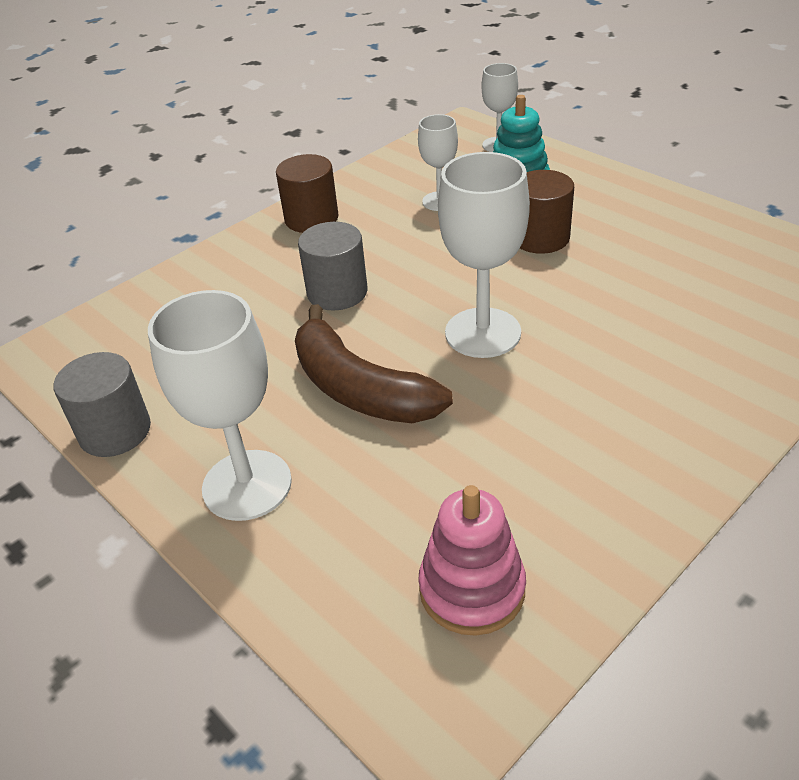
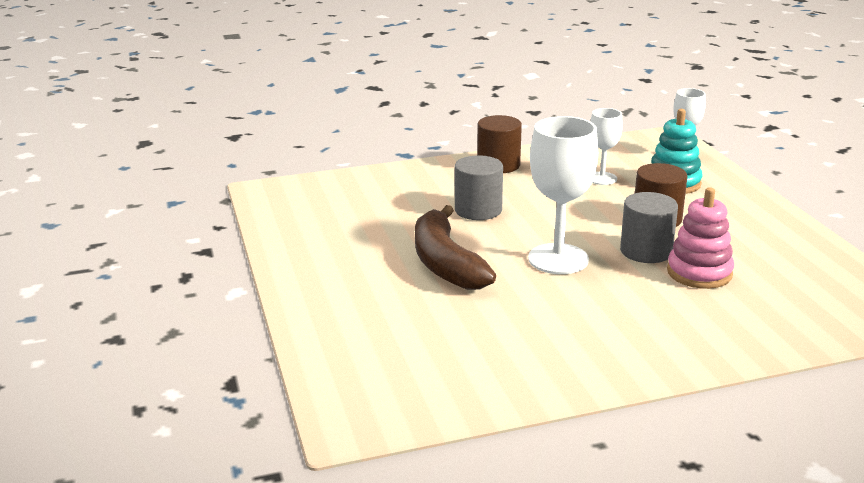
camera: 25 degrees right, 15 degrees down
grey cylinder [54,352,151,457] -> grey cylinder moved to [620,192,678,263]
white goblet [148,290,292,521] -> none
pink stacking toy [418,485,526,636] -> pink stacking toy moved to [667,187,734,289]

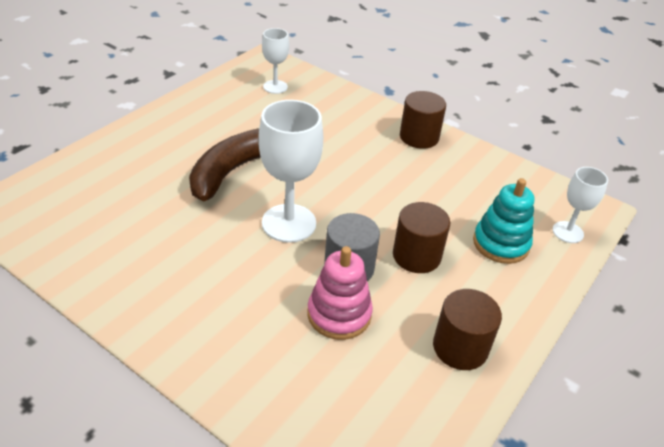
camera: 50 degrees right, 15 degrees up
grey cylinder [455,155,503,220] -> none
white goblet [590,108,623,185] -> white goblet moved to [262,28,289,94]
none -> brown cylinder [433,289,502,370]

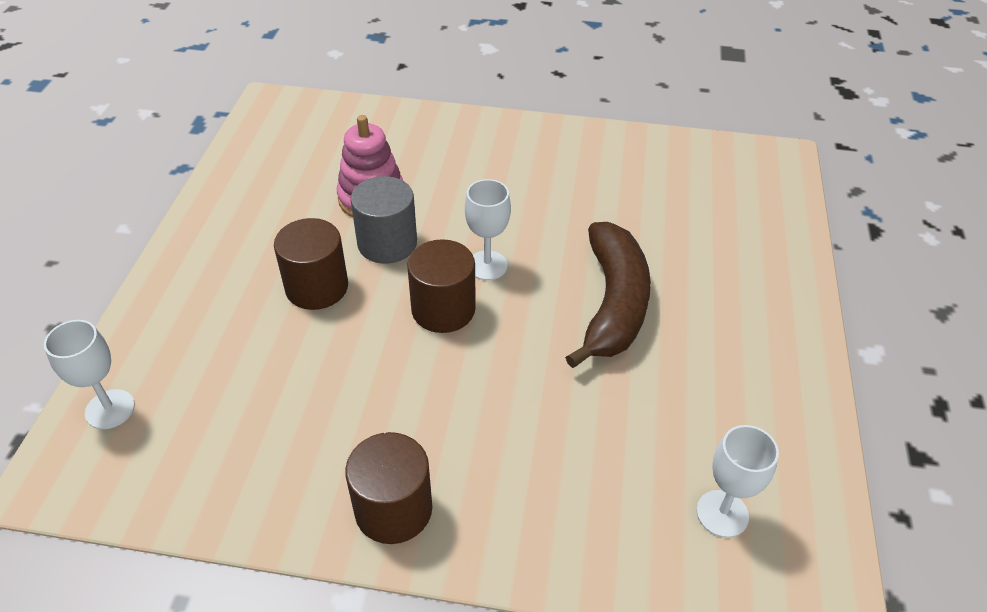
camera: 155 degrees right, 5 degrees up
white goblet [258,100,323,243] -> white goblet [465,179,511,280], size x0.58
brown cylinder [433,289,502,370] -> brown cylinder moved to [407,239,476,333]
turquoise stacking toy [473,178,534,264] -> none

